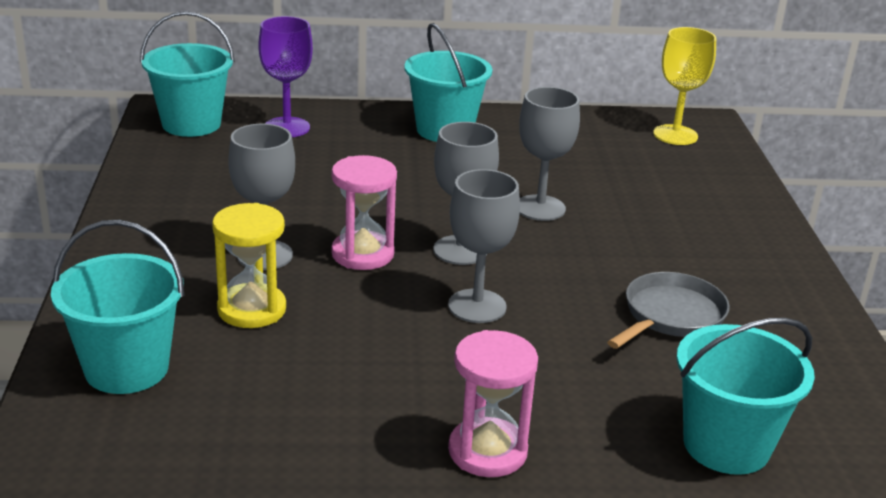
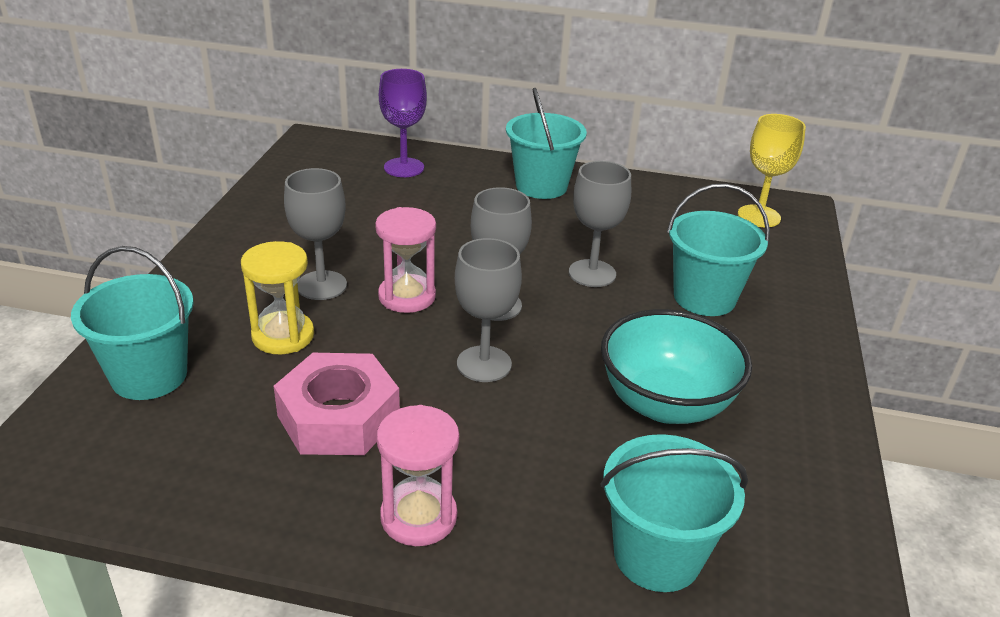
camera: 15 degrees right, 5 degrees up
turquoise bucket [140,11,235,137] -> turquoise bucket moved to [667,184,770,316]
grey pan [607,272,730,349] -> turquoise bowl [601,309,752,424]
none -> pink nut [274,353,400,455]

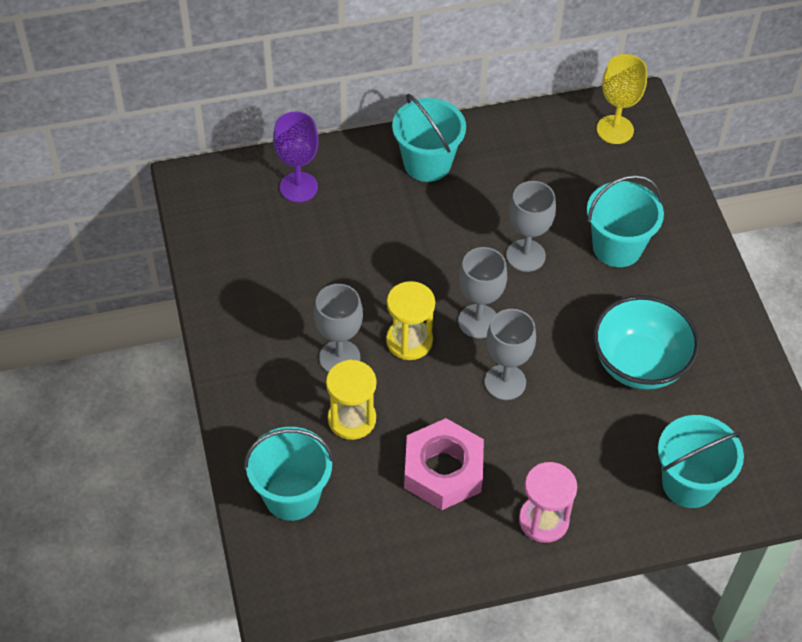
camera: 25 degrees left, 20 degrees up
pink hourglass [375,207,436,313] -> yellow hourglass [386,281,435,360]

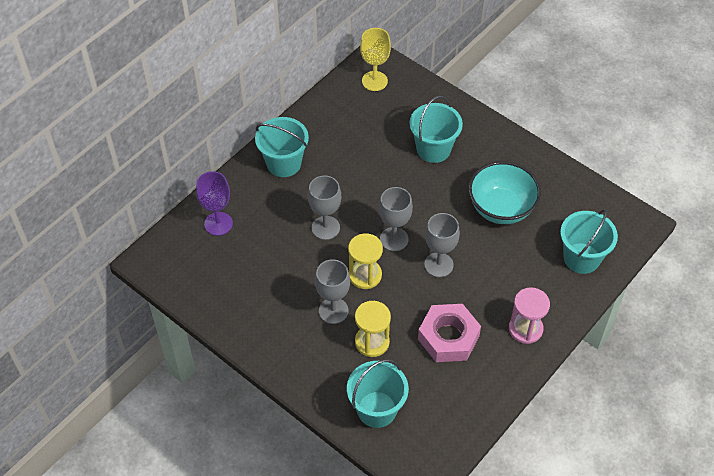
camera: 35 degrees left, 0 degrees up
grey goblet [506,181,556,272] -> grey goblet moved to [308,176,341,240]

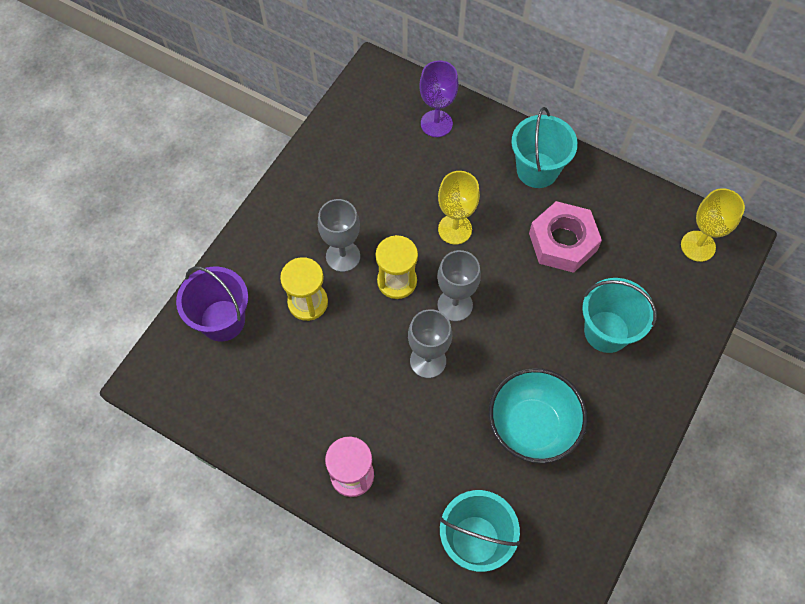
camera: 80 degrees right, 10 degrees up
grey goblet [308,176,341,240] -> yellow goblet [438,171,480,245]
turquoise bucket [347,359,409,428] -> purple bucket [176,266,248,341]
pink nut [418,304,481,362] -> pink nut moved to [529,201,602,273]

